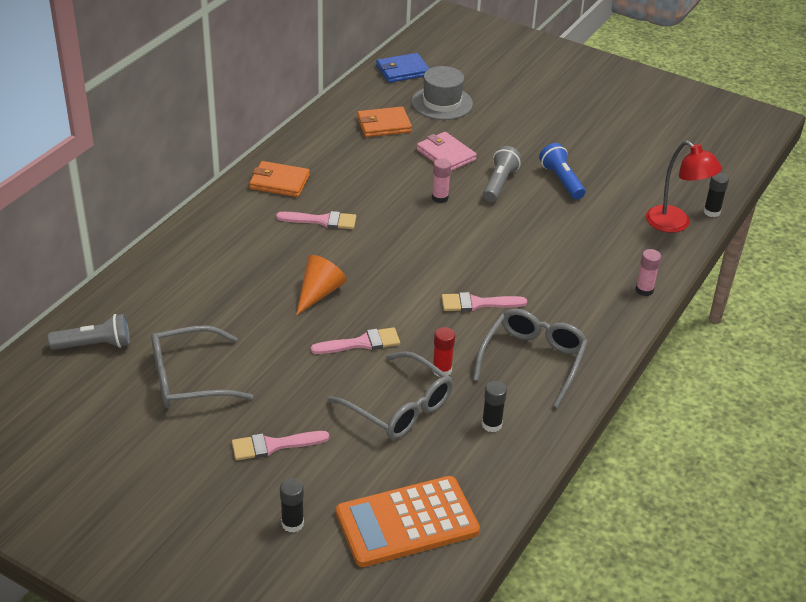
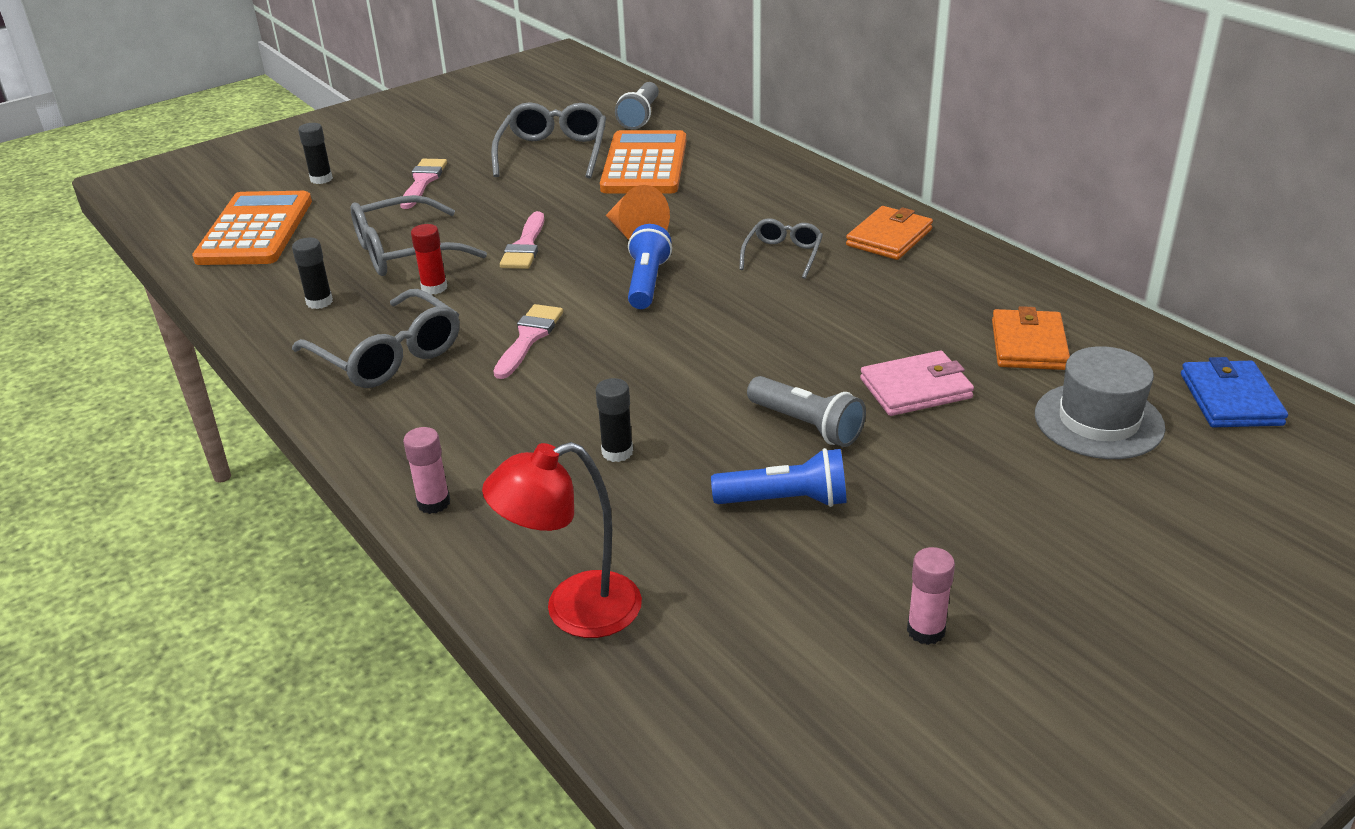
camera: 115 degrees right, 5 degrees down
pink brush [276,211,356,229] -> grey glasses [739,218,823,279]
pink glue stick [432,158,451,203] -> pink glue stick moved to [907,547,955,645]
black glue stick [703,173,729,217] -> black glue stick moved to [596,378,633,462]
none -> orange calculator [600,130,686,194]
none -> blue flashlight [628,224,672,309]

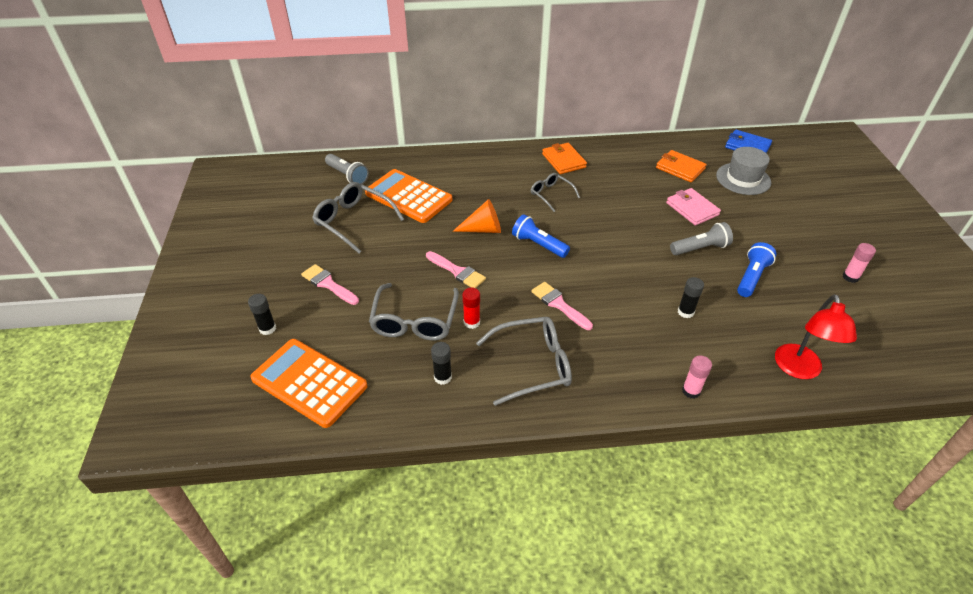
camera: 60 degrees left, 10 degrees up
pink wallet [860,351,974,416] -> pink wallet turned 45 degrees counterclockwise [666,188,721,226]

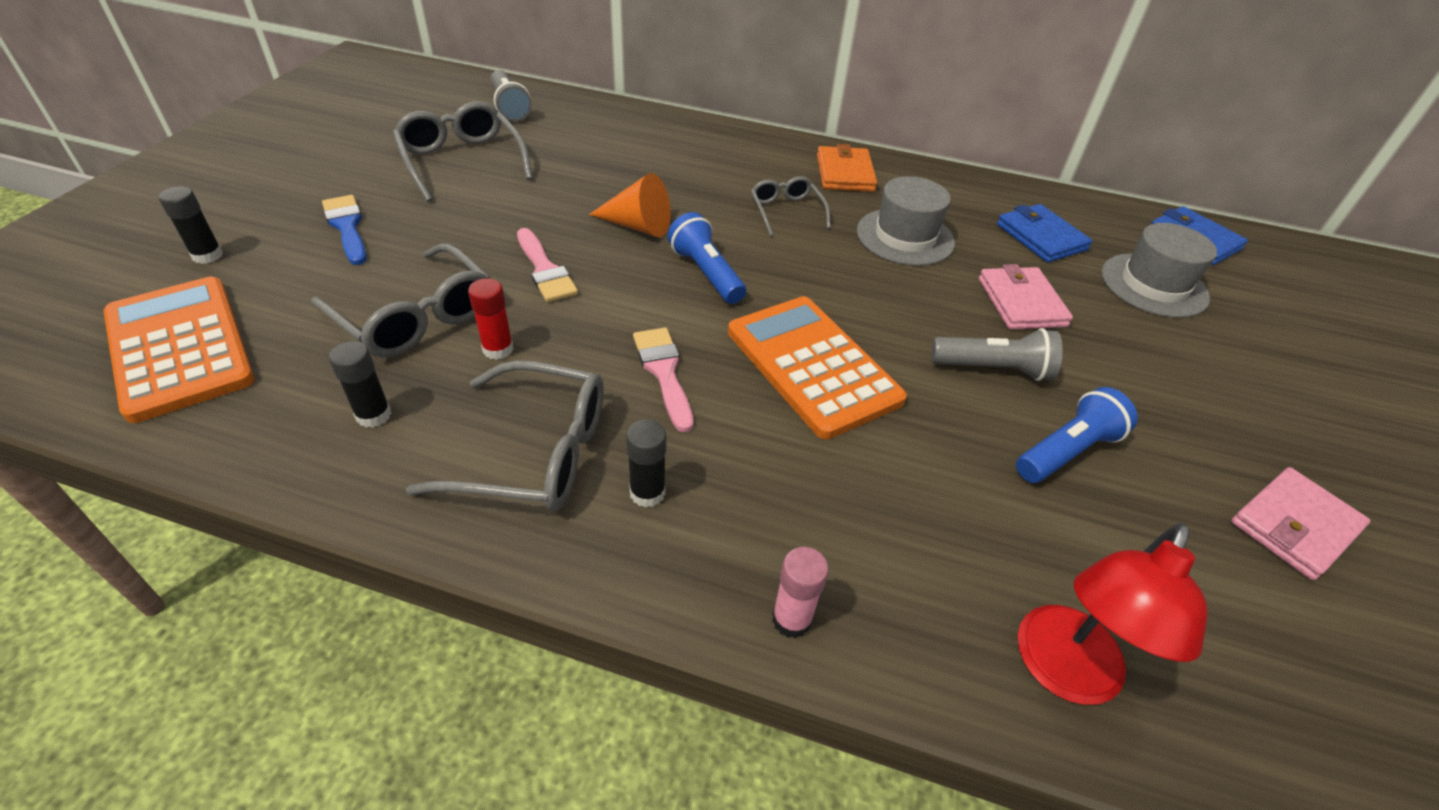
camera: 20 degrees right, 0 degrees up
pink brush [301,264,359,305] -> blue brush [322,195,367,265]
orange calculator [365,169,452,223] -> orange calculator moved to [728,296,907,439]
grey glasses [369,283,459,341] -> grey glasses turned 75 degrees counterclockwise [311,243,491,358]
orange wallet [656,150,707,182] -> blue wallet [997,204,1093,263]
black glue stick [678,277,704,318] -> black glue stick moved to [626,419,666,508]
pink glue stick [843,243,876,283] -> pink wallet [1231,467,1370,580]
none -> grey hat [857,176,955,266]

